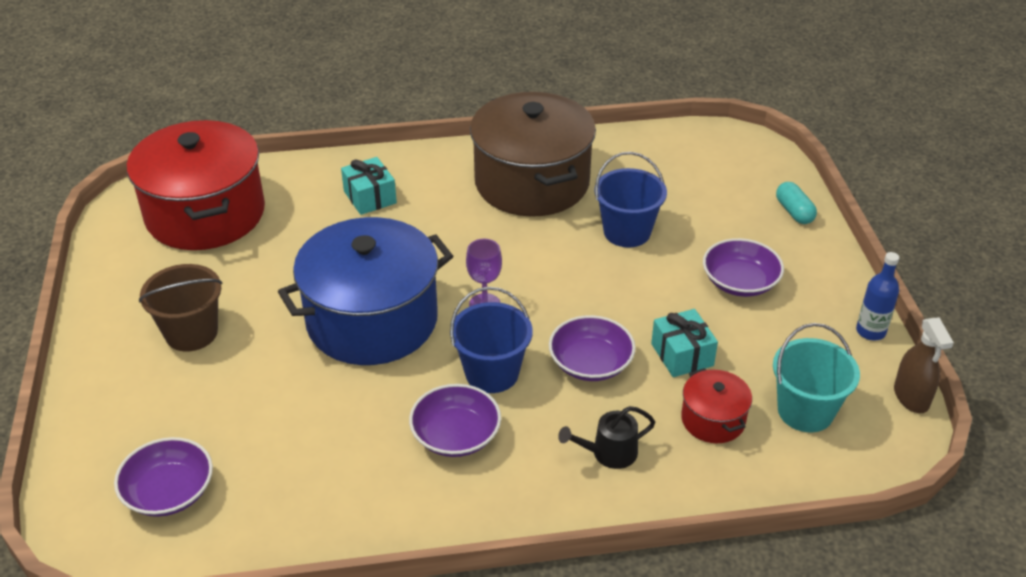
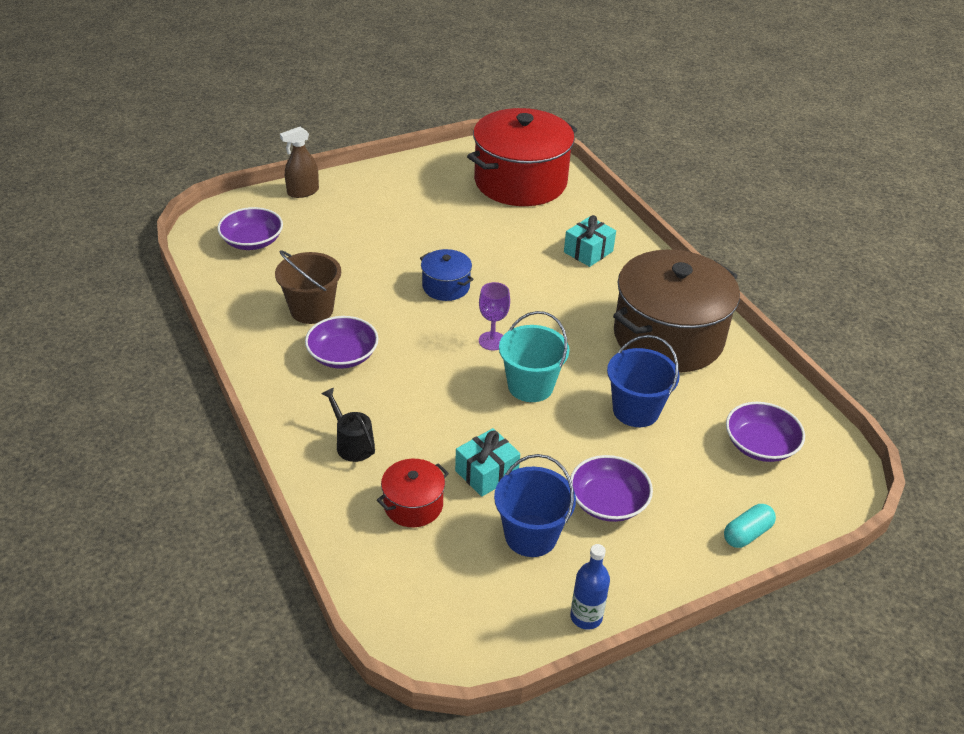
camera: 70 degrees right, 0 degrees up
brown bucket [139,264,223,352] -> brown bucket moved to [275,250,341,324]
blue pot [278,217,453,365] -> blue pot [420,249,474,301], size x0.45
blue bucket [450,287,533,393] -> blue bucket moved to [494,454,576,557]
purple bowl [549,315,635,381] -> purple bowl moved to [726,402,805,462]
turquoise bucket [773,323,860,432] -> turquoise bucket moved to [499,311,569,402]
brown spray bottle [894,318,954,413] -> brown spray bottle moved to [280,127,319,198]

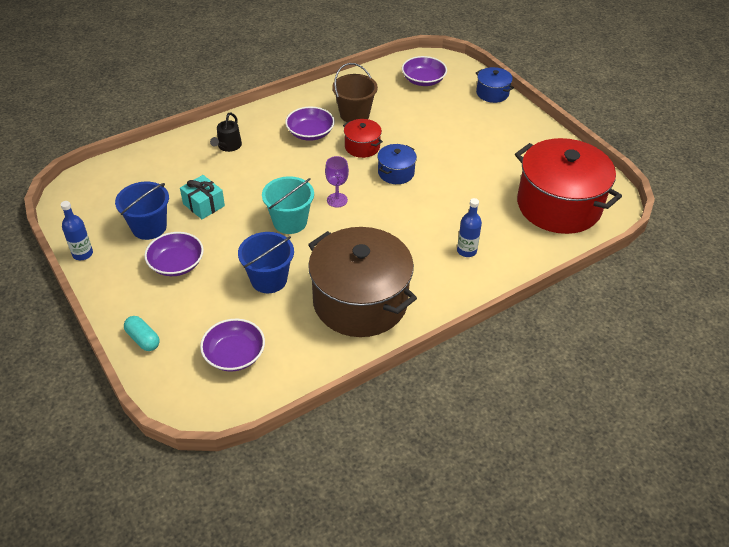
camera: 85 degrees right, 5 degrees up
brown spray bottle [280,127,319,198] -> blue pot [476,67,514,103]
black watering can [321,388,375,462] -> black watering can turned 150 degrees clockwise [210,112,242,152]
red pot [377,459,449,527] -> red pot moved to [343,119,383,158]
turquoise gift [564,215,616,267] -> blue bottle [457,198,482,257]

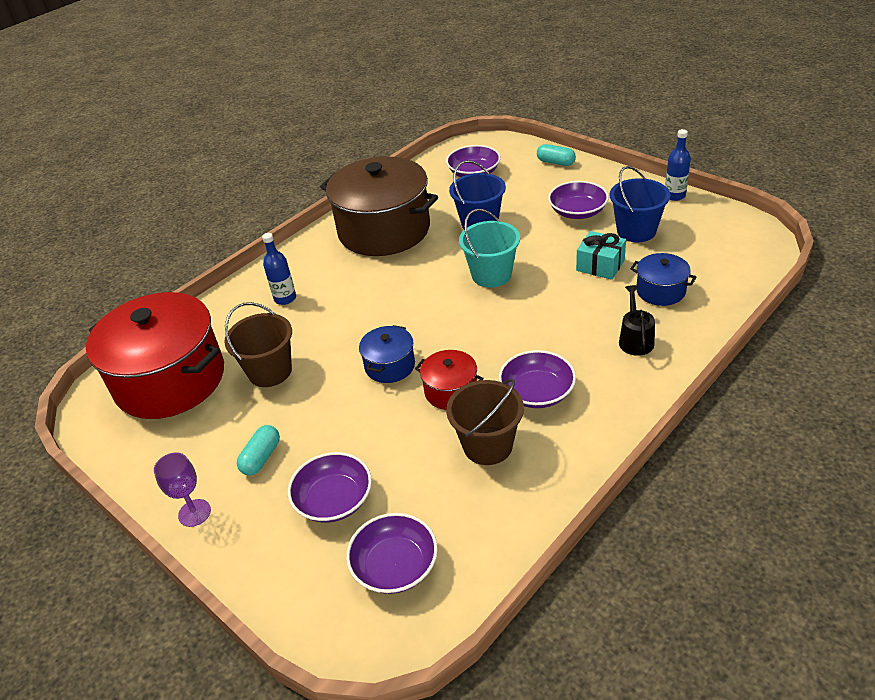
camera: 170 degrees right, 5 degrees down
purple goblet [325,156,349,208] -> purple goblet moved to [154,452,211,527]
blue pot [476,67,514,103] -> blue pot moved to [630,253,696,306]
none -> brown bucket [224,302,292,387]
none -> turquoise capsule [237,425,280,475]
none -> purple bowl [288,452,372,523]

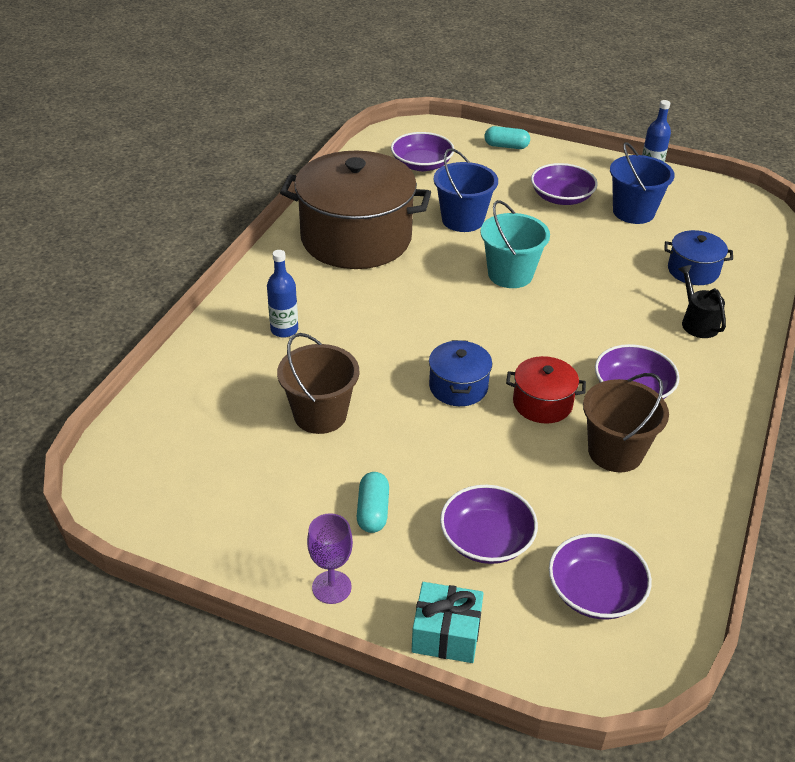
camera: 25 degrees left, 0 degrees up
red pot [86,292,224,419] -> none
turquoise gift [576,231,626,280] -> turquoise gift moved to [412,582,484,663]

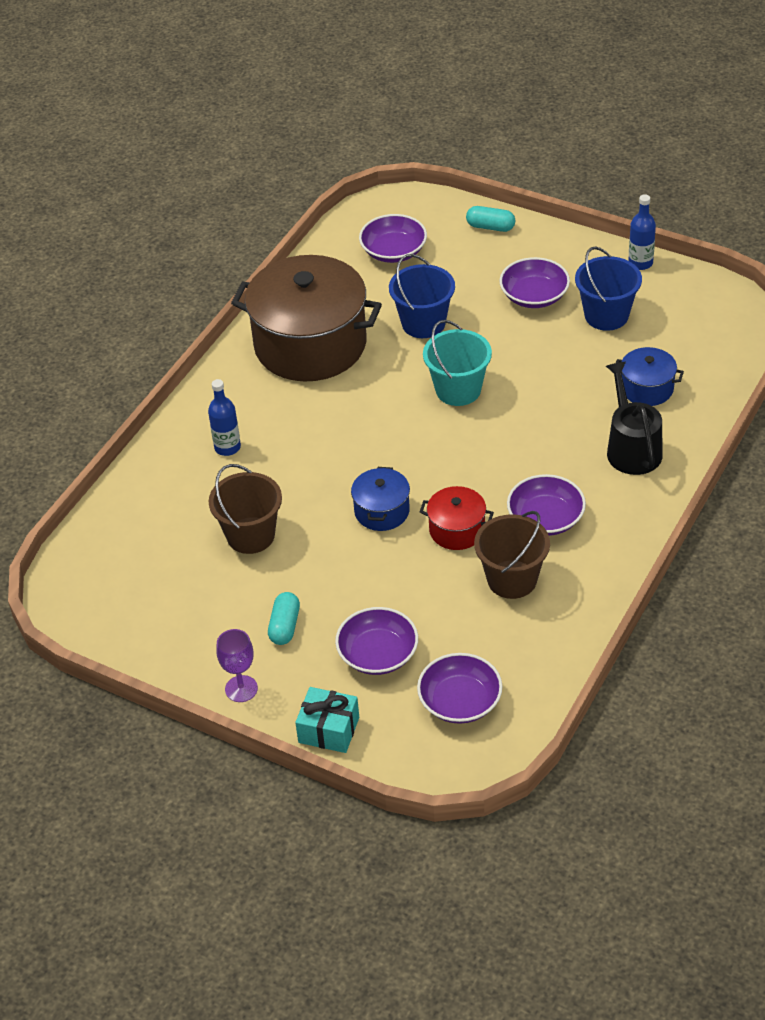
camera: 10 degrees right, 5 degrees up
black watering can [678,265,726,338] -> black watering can [606,362,663,475], size x1.52

